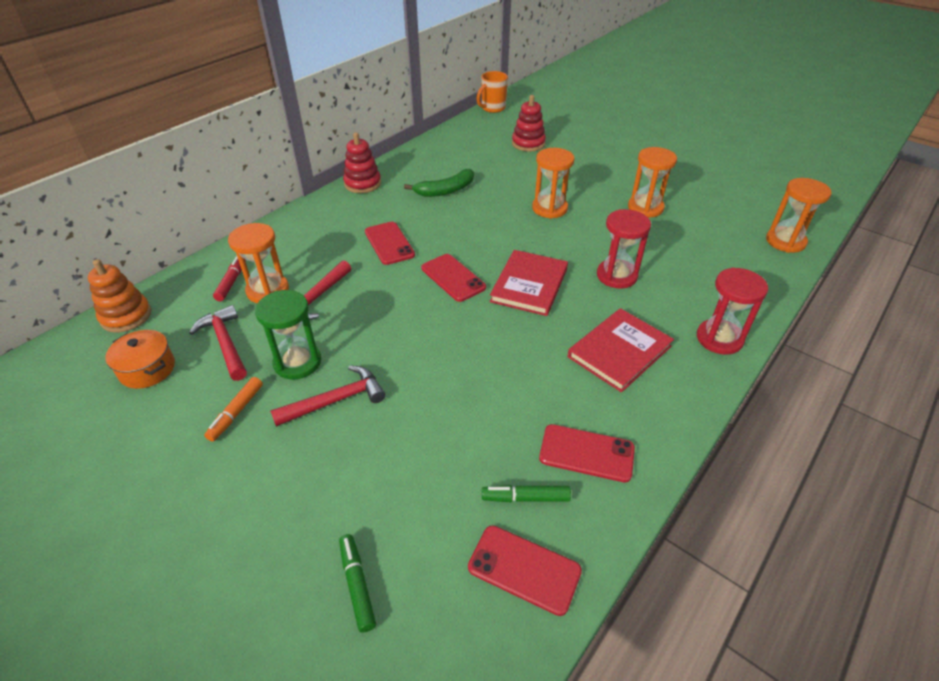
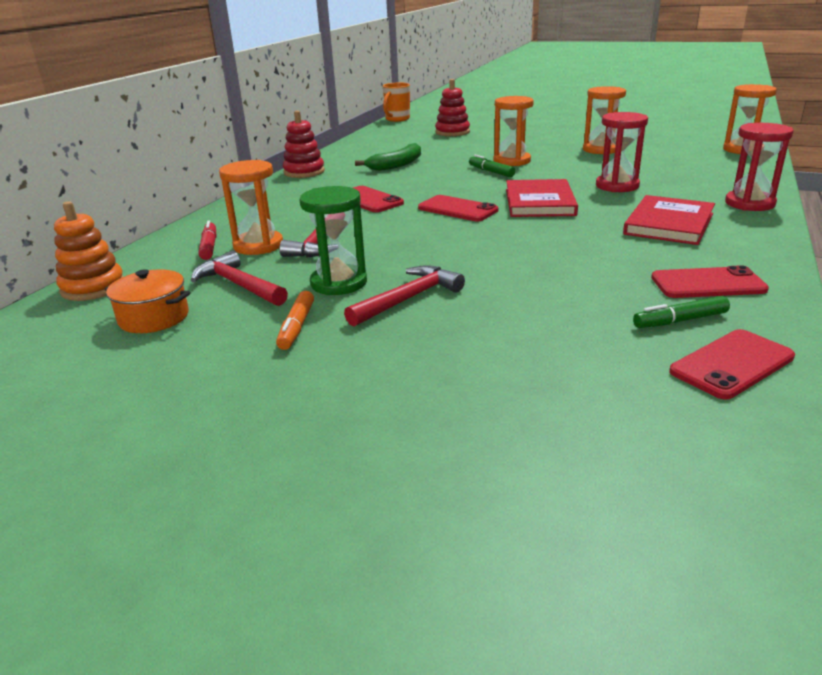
camera: 15 degrees left, 15 degrees down
green marker [339,534,376,633] -> green marker moved to [469,154,515,177]
red phone [468,525,582,616] -> red phone turned 45 degrees counterclockwise [669,329,795,400]

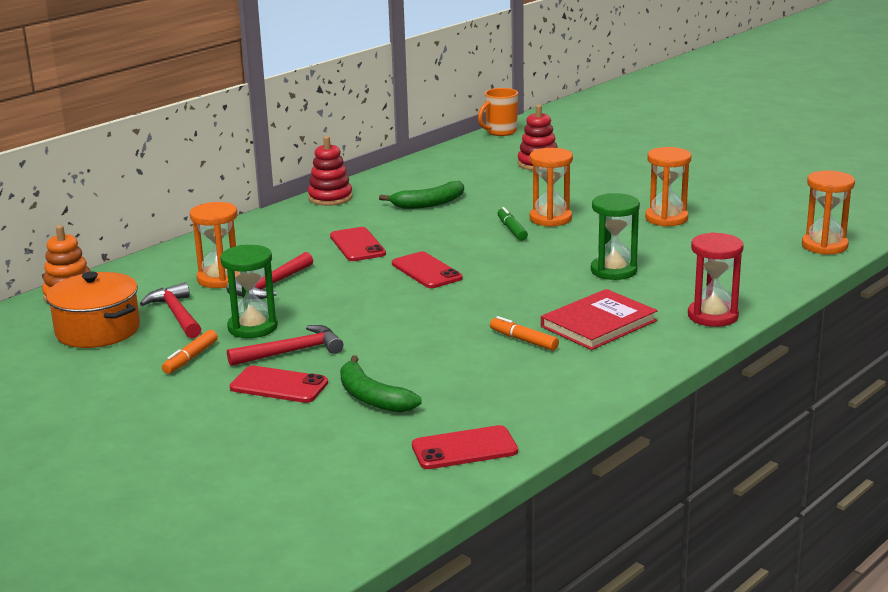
camera: 20 degrees right, 5 degrees down
orange pot [105,269,190,333] -> orange pot [46,272,140,348], size x1.50
red marker [198,221,216,260] -> none
red book [506,179,578,217] -> none
red hourglass [596,112,648,192] -> green hourglass [591,193,640,280]
green marker [633,296,730,328] -> none
red phone [651,265,769,298] -> red phone moved to [230,366,328,403]
none -> green banana [340,356,421,413]
none -> orange marker [490,316,559,351]

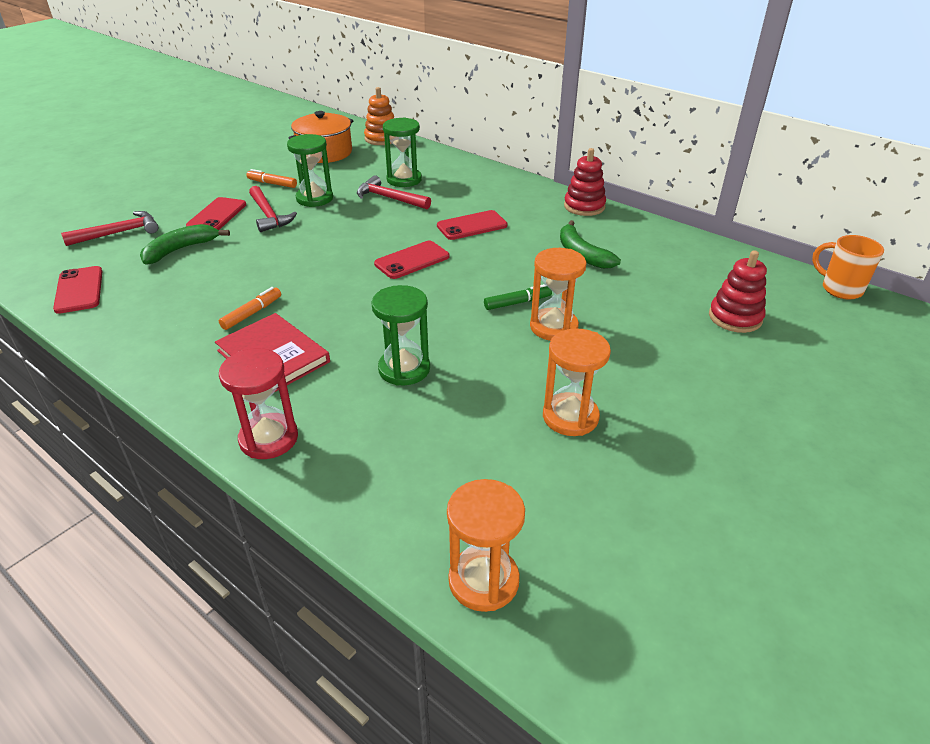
camera: 85 degrees right, 15 degrees up
red hammer [140,282,201,339] -> red hammer moved to [61,211,158,246]
orange hourglass [190,202,238,288] -> green hourglass [383,117,422,187]

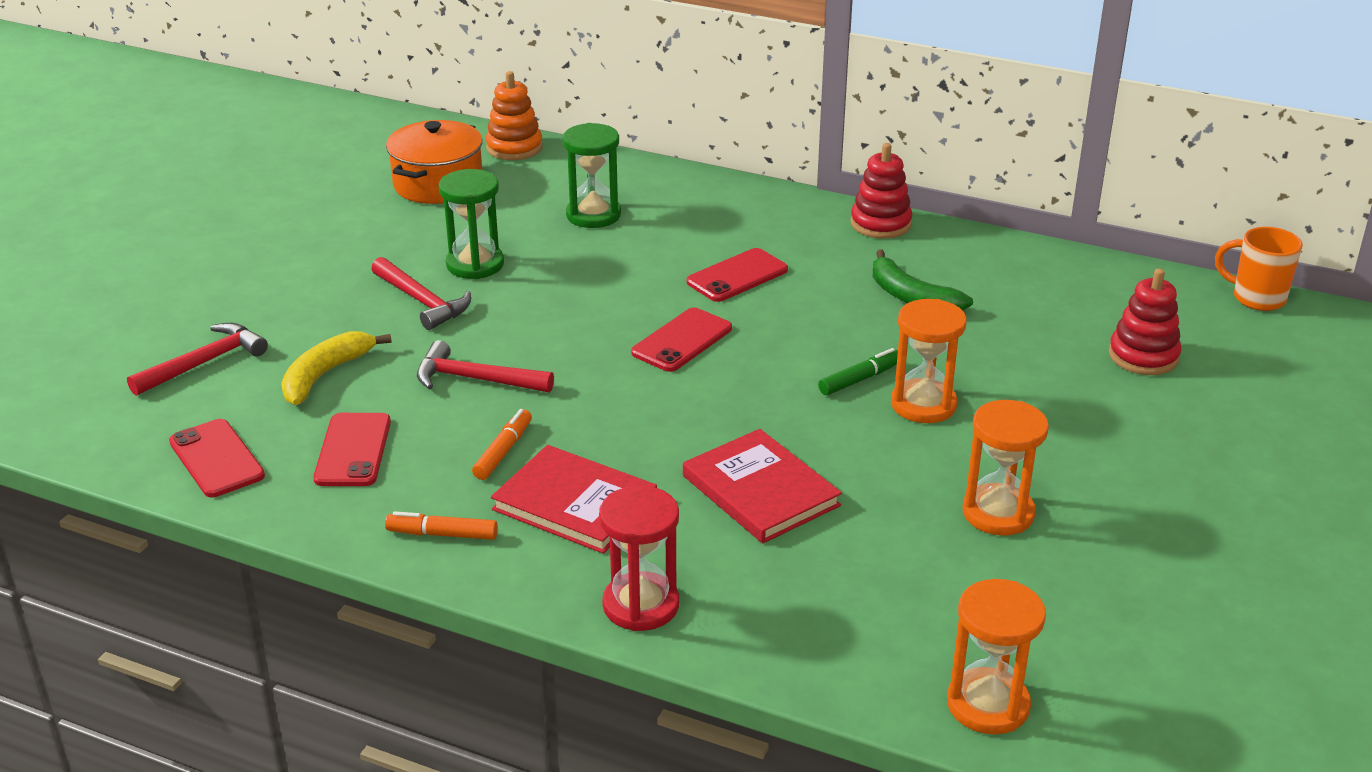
camera: 15 degrees left, 5 degrees down
green banana [140,224,230,264] -> yellow banana [281,331,392,405]
red phone [186,197,246,230] -> red phone moved to [313,413,391,486]
orange marker [247,169,297,188] -> orange marker moved to [385,511,498,540]
red hammer [357,175,431,209] -> red hammer moved to [417,340,554,393]
green hourglass [371,285,430,386] -> red book [683,429,842,543]

